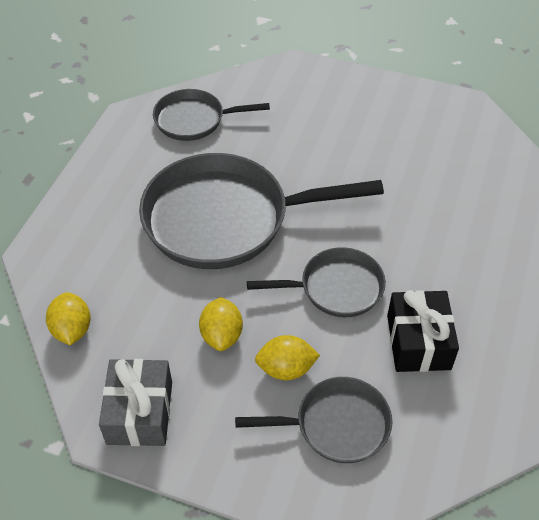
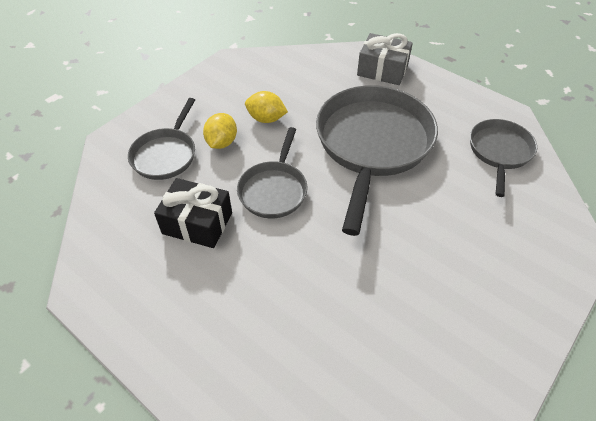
camera: 110 degrees right, 0 degrees up
yellow lemon [46,292,91,345] -> none
grey gift [99,359,172,446] -> grey gift moved to [357,33,413,85]

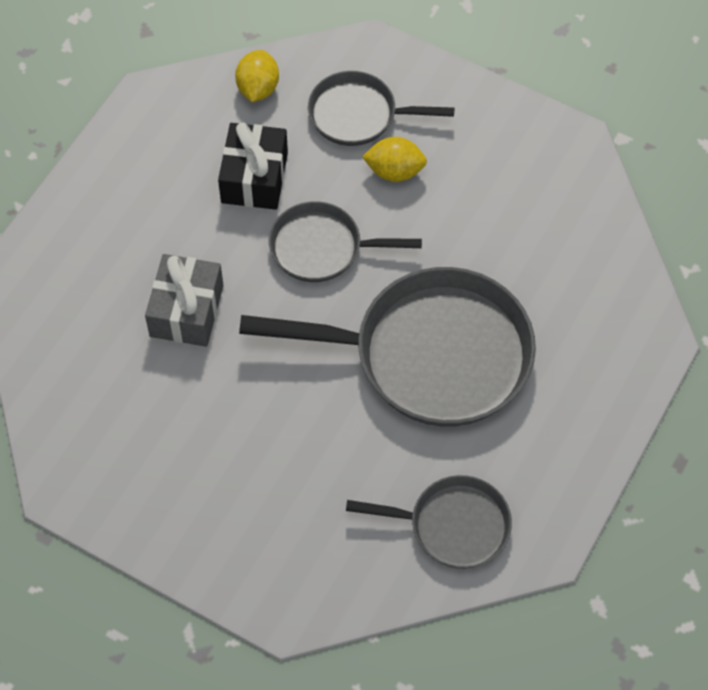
camera: 80 degrees right, 10 degrees up
yellow lemon [245,91,288,123] -> yellow lemon moved to [235,50,279,102]
grey gift [357,33,413,85] -> grey gift moved to [145,254,224,347]

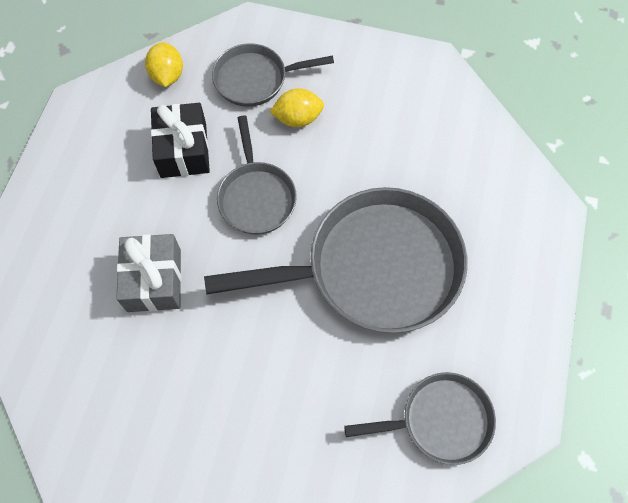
camera: 15 degrees left, 5 degrees up
grey pan [269,201,422,282] -> grey pan turned 90 degrees counterclockwise [217,116,297,235]

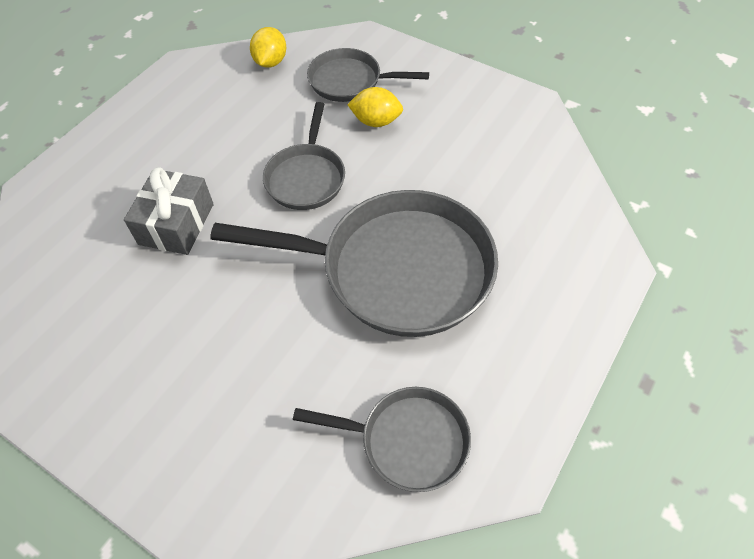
camera: 20 degrees right, 10 degrees down
black gift [151,103,210,178] -> none

